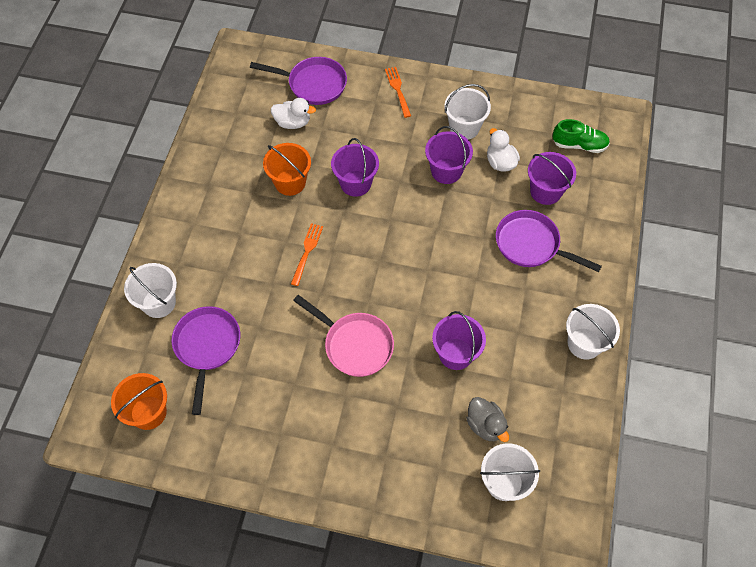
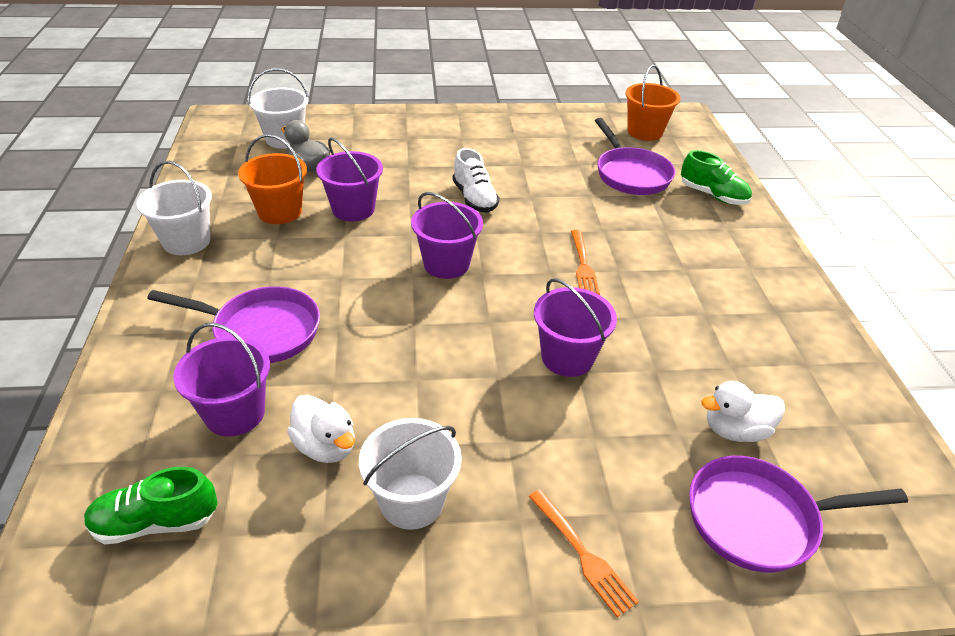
camera: 160 degrees right, 20 degrees down
white bucket [124,263,177,318] -> green shoe [681,150,752,205]
orange bucket [263,143,311,196] -> orange bucket moved to [238,134,307,224]
pink pan [293,295,394,377] -> white shoe [453,148,499,213]
purple bucket [425,126,473,184] -> purple bucket moved to [411,192,483,279]

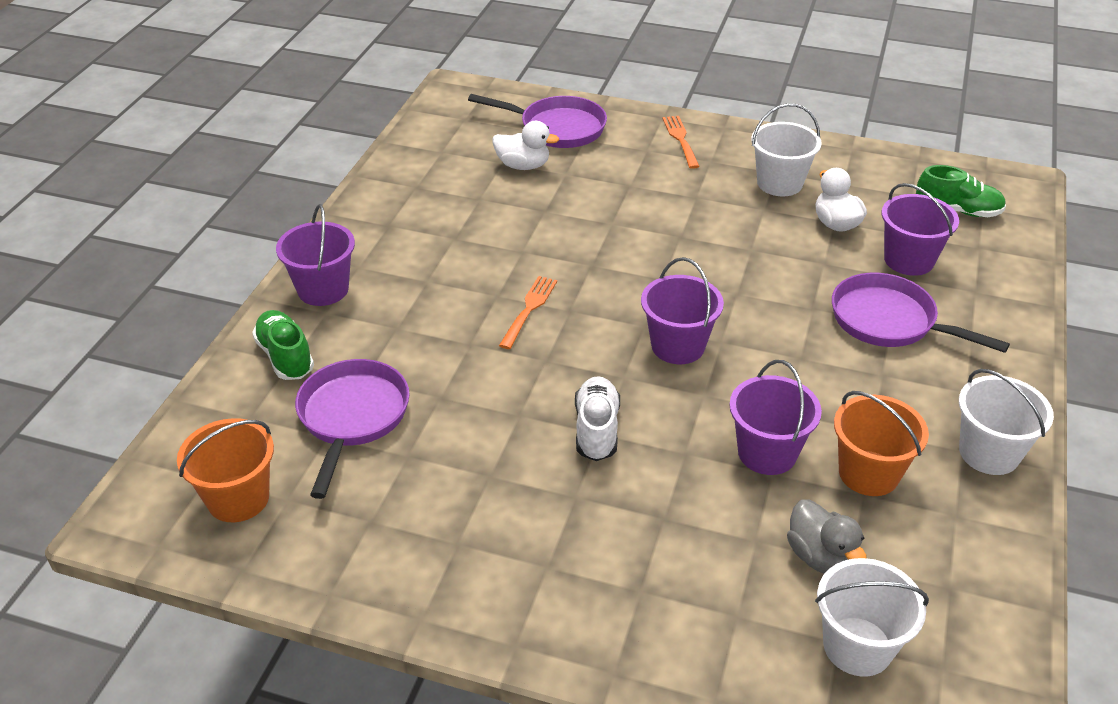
camera: 155 degrees left, 0 degrees up
purple bucket [534,278,617,377] -> purple bucket moved to [276,204,355,306]

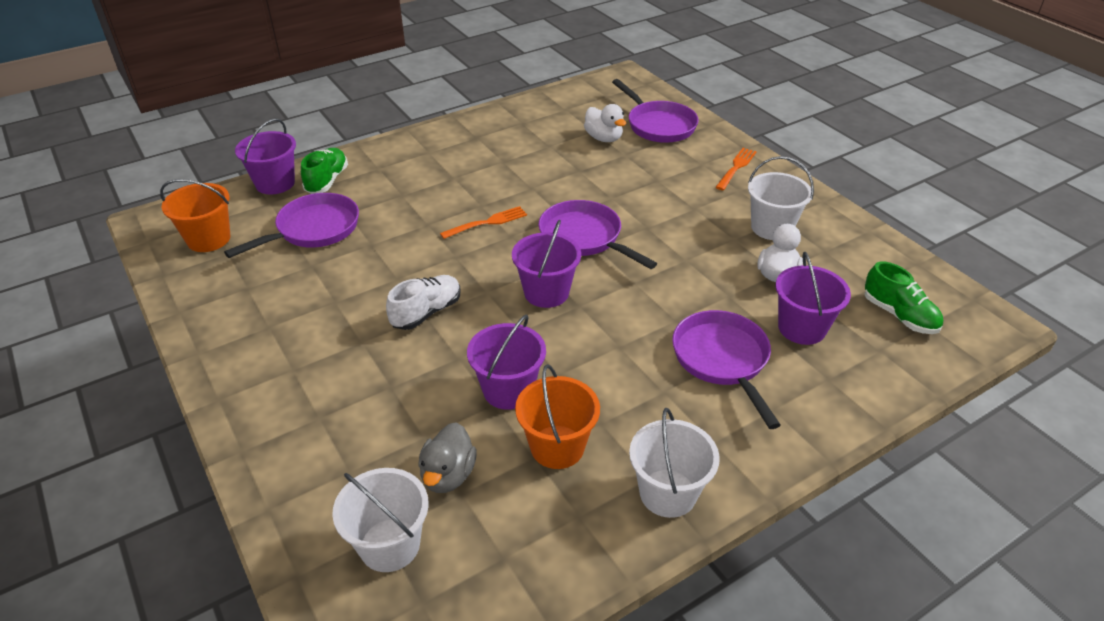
camera: 40 degrees right, 0 degrees up
purple bucket [276,204,355,306] -> purple bucket moved to [235,118,296,194]
none -> purple pan [539,200,657,269]

